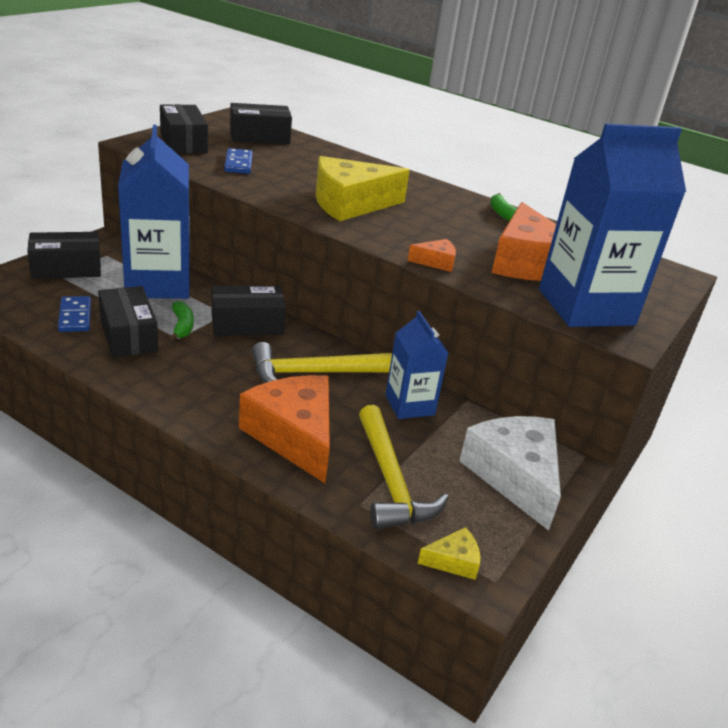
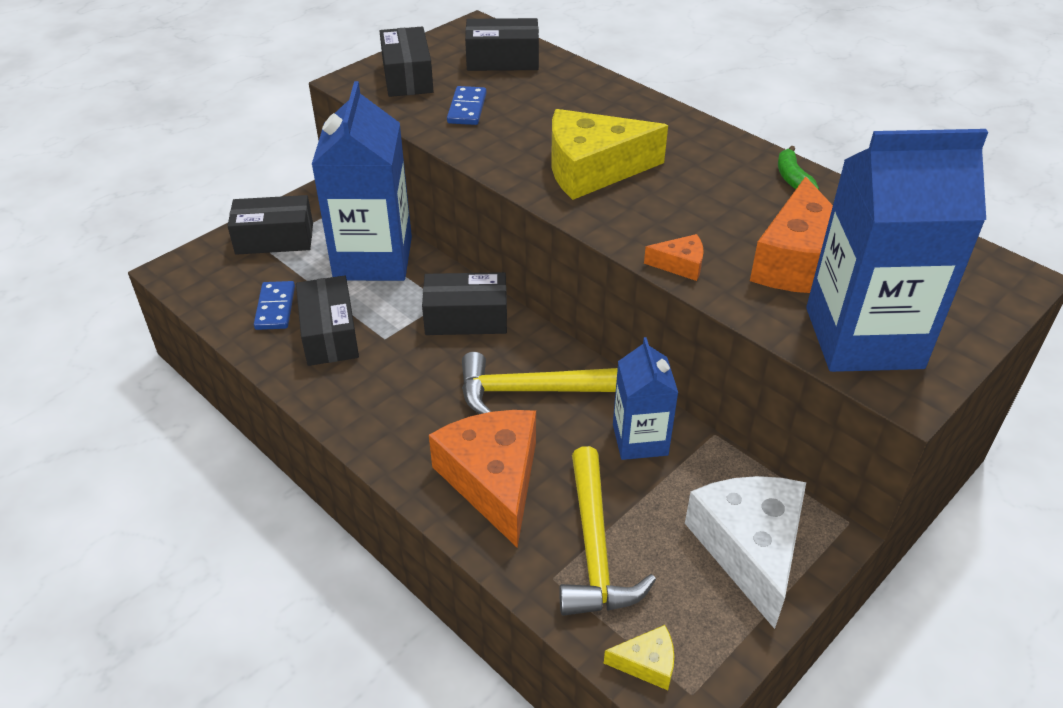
camera: 15 degrees right, 10 degrees up
green banana [169,301,194,341] -> none

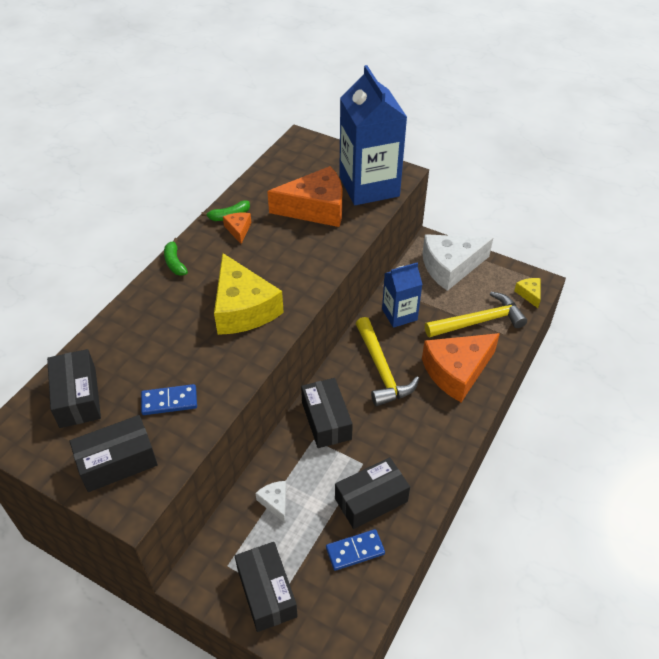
camera: 105 degrees left, 5 degrees up
blue carton [311,81,412,281] -> white cheese [256,481,286,523]
orange cheese [644,234,704,281] -> orange cheese moved to [223,213,251,244]
none -> green banana [164,238,188,276]

